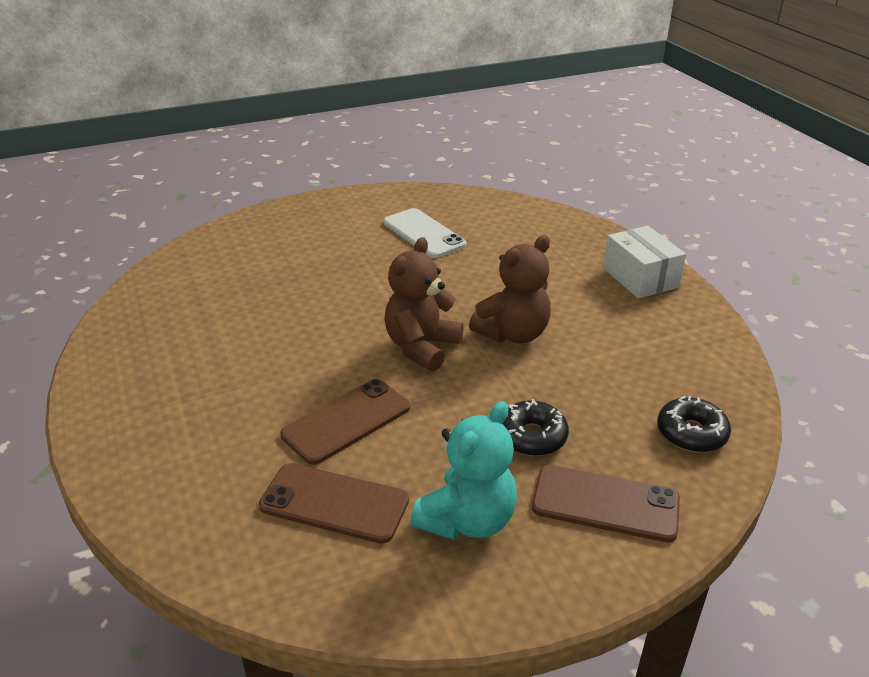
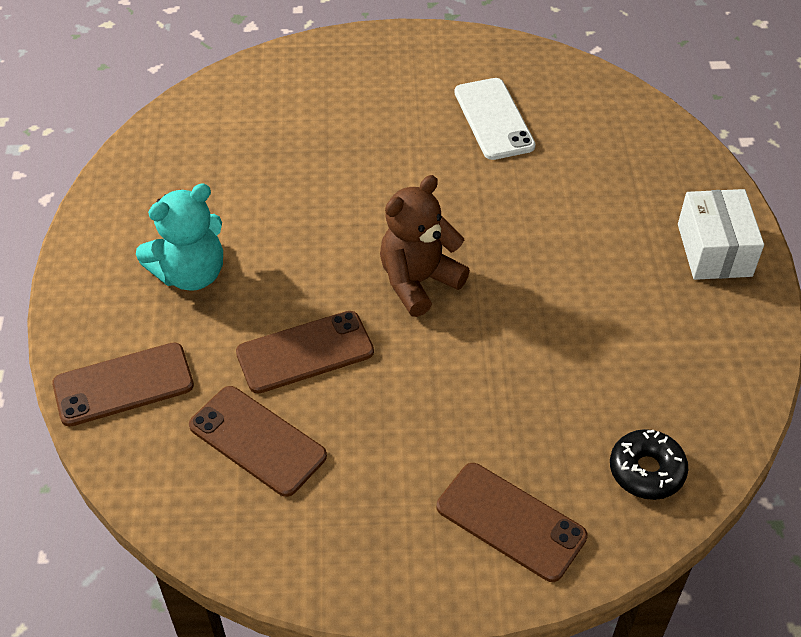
camera: 20 degrees right, 15 degrees up
turquoise teddy bear [410,401,517,540] -> turquoise teddy bear moved to [136,183,223,291]
brown teddy bear [469,235,551,343] -> none
black donut [503,399,569,456] -> none
none -> brown phone [52,342,194,427]

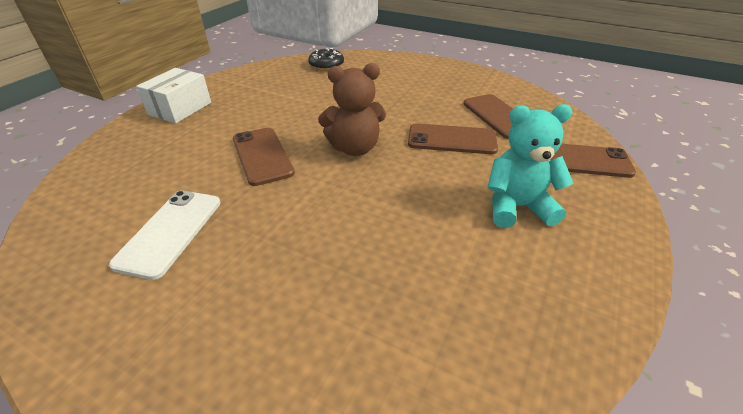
camera: 150 degrees left, 10 degrees down
brown phone [437,463,588,582] -> brown phone moved to [233,128,295,186]

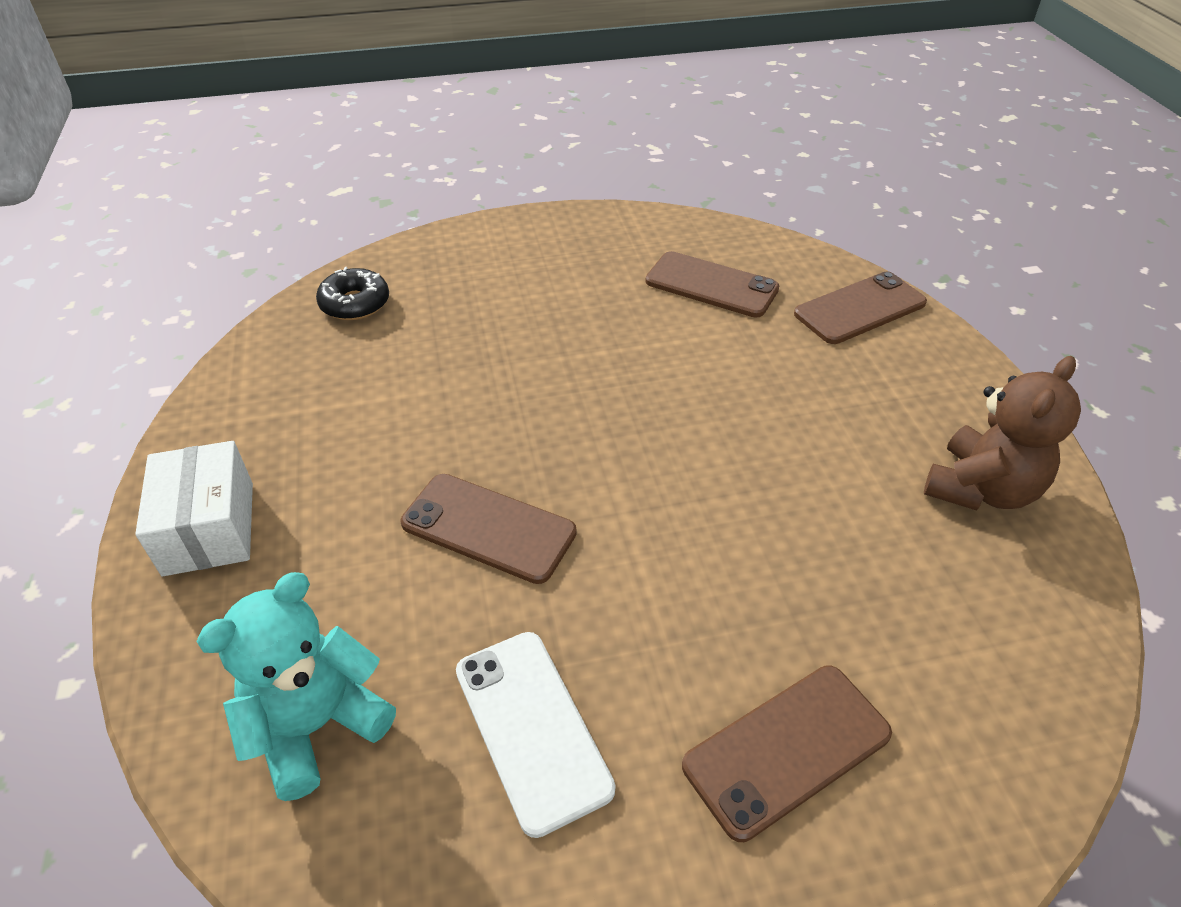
camera: 40 degrees left, 5 degrees up
brown teddy bear [318,63,386,156] -> brown teddy bear moved to [924,356,1081,510]
brown phone [408,123,498,154] -> brown phone moved to [682,665,892,842]
turquoise teddy bear [487,104,574,228] -> turquoise teddy bear moved to [196,572,396,801]

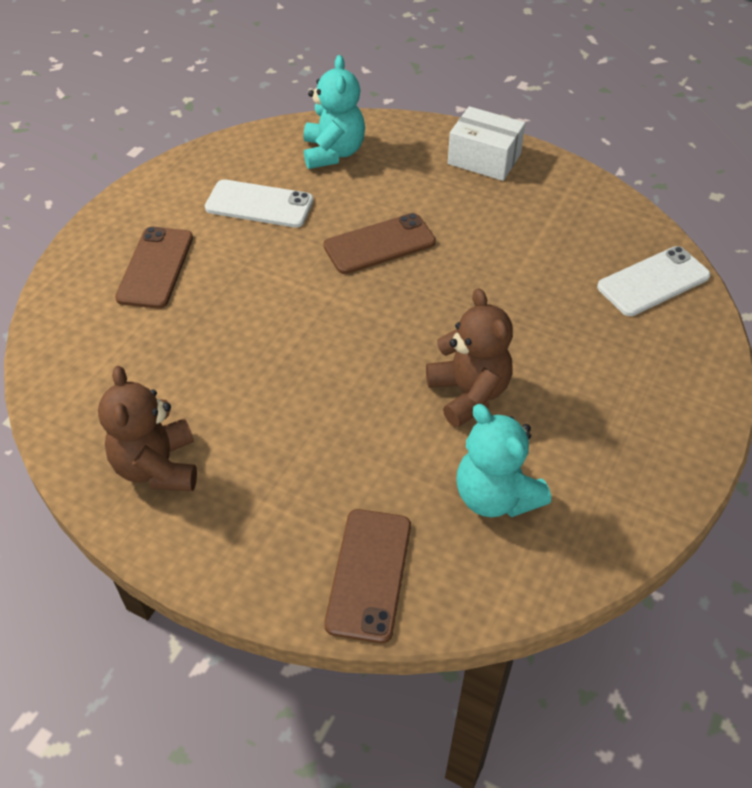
camera: 130 degrees right, 5 degrees up
black donut [316,267,389,320] -> white phone [597,246,711,316]
brown phone [645,251,779,318] -> turquoise teddy bear [457,404,551,517]
none -> brown teddy bear [426,288,513,428]

